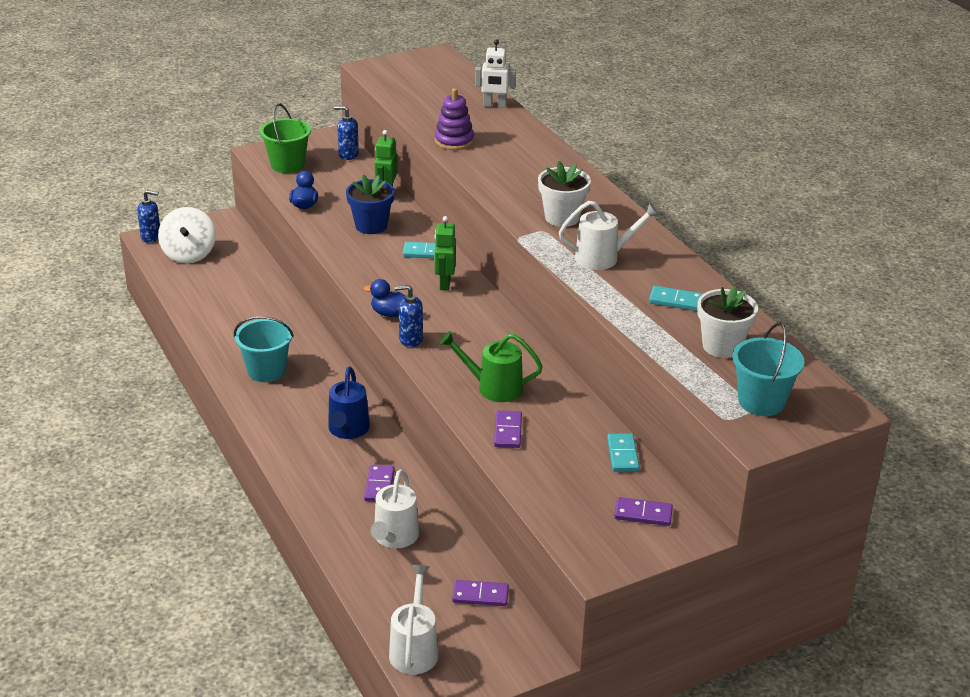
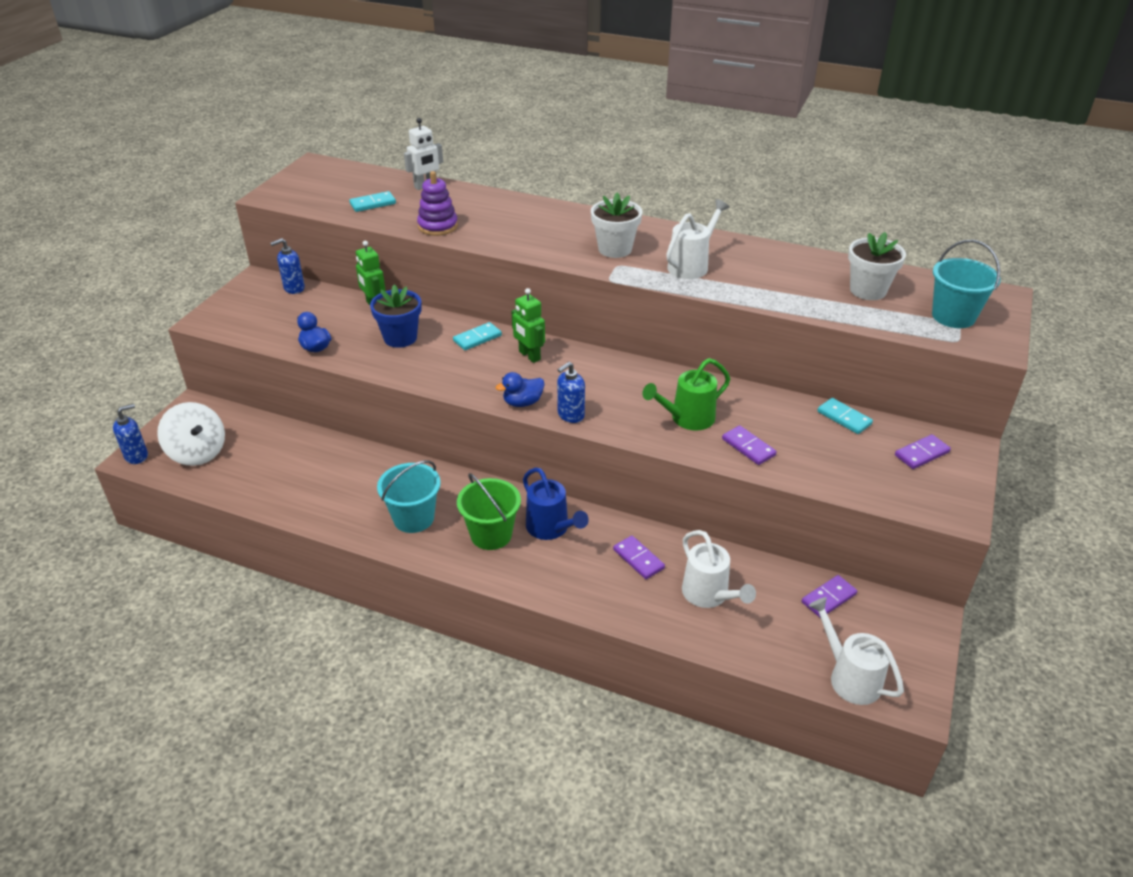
camera: 40 degrees left, 5 degrees up
green bucket [260,104,311,173] -> green bucket moved to [457,473,521,550]
turquoise domino [649,286,703,311] -> turquoise domino moved to [349,191,396,212]

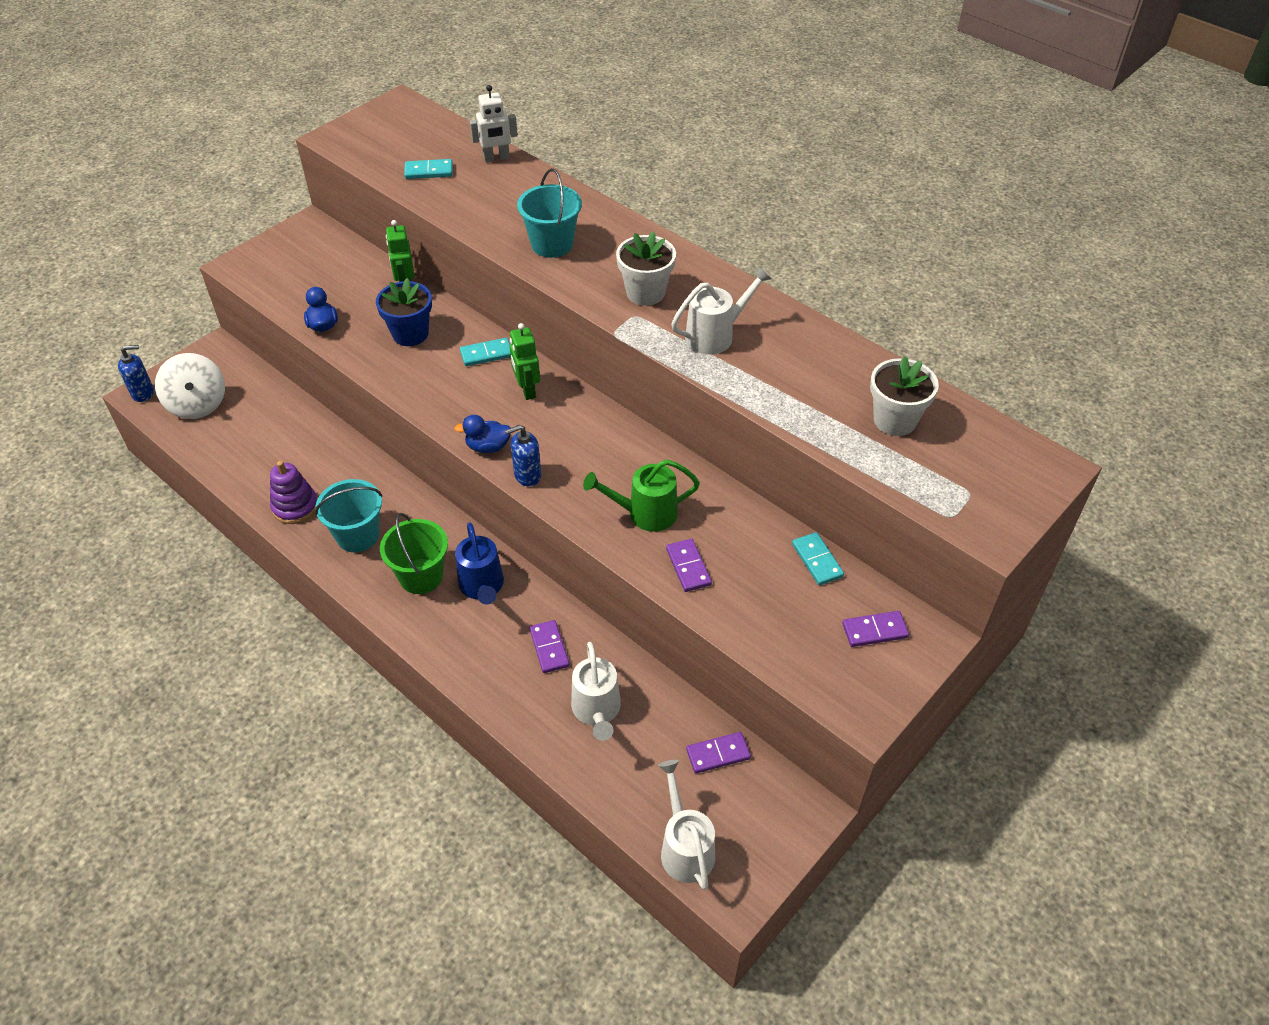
camera: 20 degrees right, 10 degrees up
blue soap dispenser [270,238,305,294] -> none
purple stacking toy [417,171,458,236] -> purple stacking toy moved to [270,461,317,524]
turquoise bucket [932,240,1001,328] -> turquoise bucket moved to [517,168,582,258]

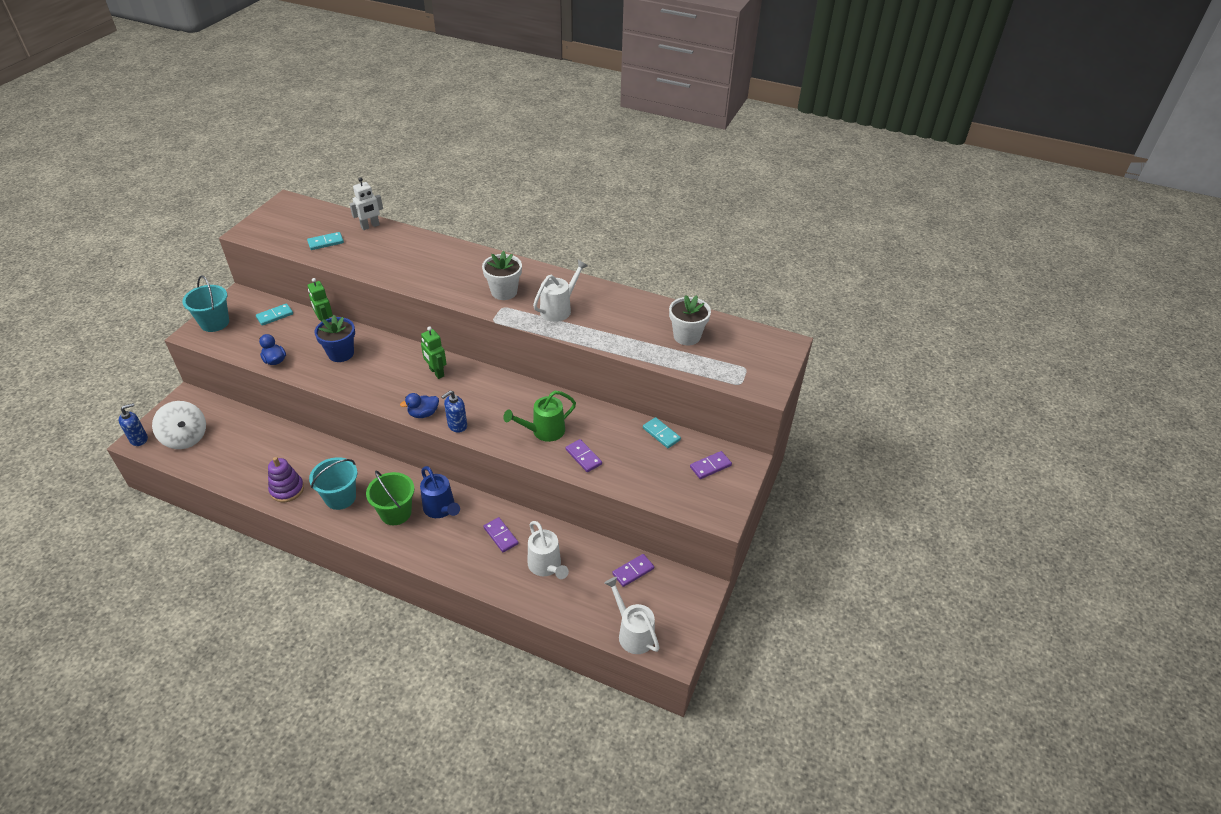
camera: 20 degrees left, 5 degrees down
turquoise domino [460,338,511,366] -> turquoise domino moved to [256,303,293,326]
turquoise bucket [517,168,582,258] -> turquoise bucket moved to [182,275,229,332]

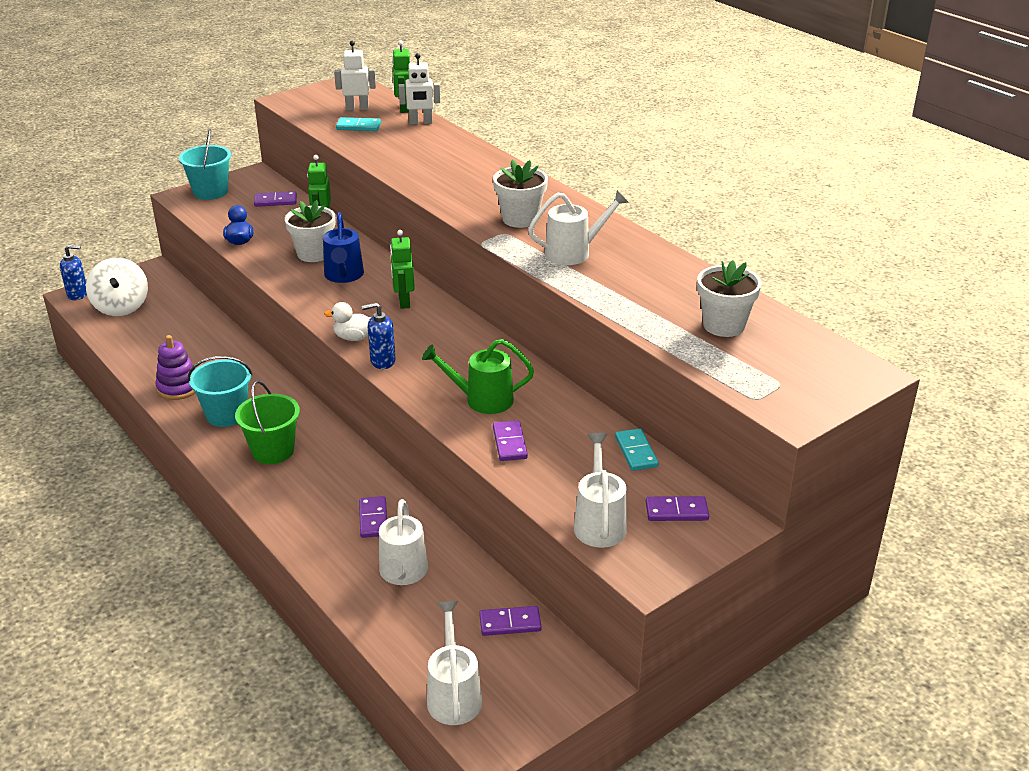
camera: 30 degrees right, 10 degrees down
turquoise domino [256,303,293,326] -> purple domino [254,191,297,207]
blue flower pot [315,315,355,362] -> white flower pot [285,200,335,262]
blue duck [400,393,439,418] -> white duck [324,302,372,341]
blue watering can [420,466,460,518] -> blue watering can moved to [323,212,364,283]
none -> white robot [334,41,376,111]
none -> green robot [392,40,410,113]
none -> white watering can [574,433,627,548]

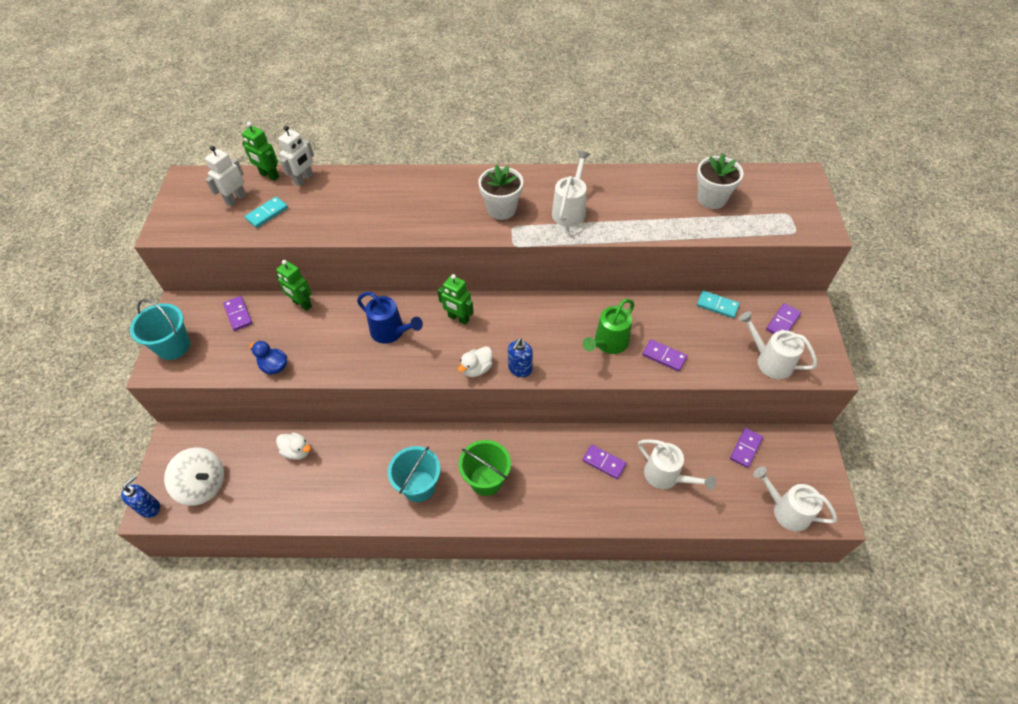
camera: 50 degrees left, 20 degrees up
purple stacking toy [155,335,195,400] -> none
purple domino [254,191,297,207] -> purple domino turned 60 degrees counterclockwise [223,296,252,331]
white flower pot [285,200,335,262] -> none
none -> white duck [276,433,311,460]

